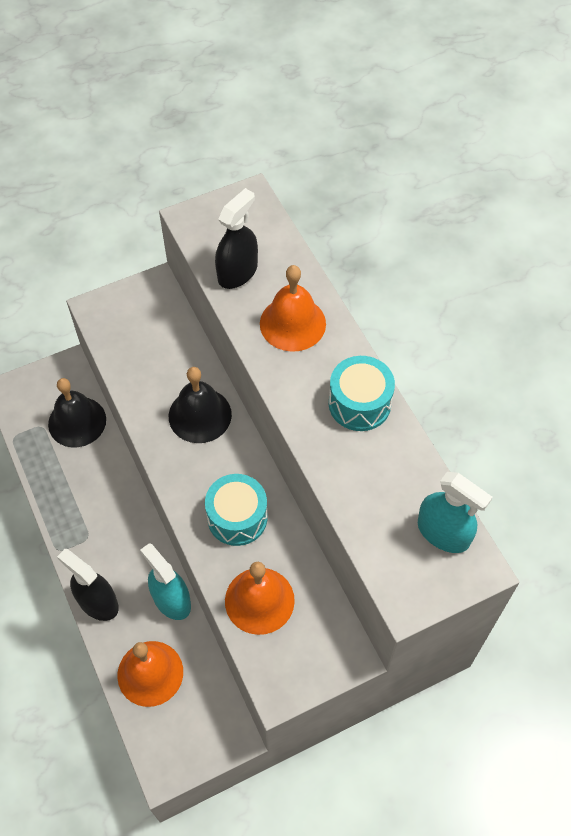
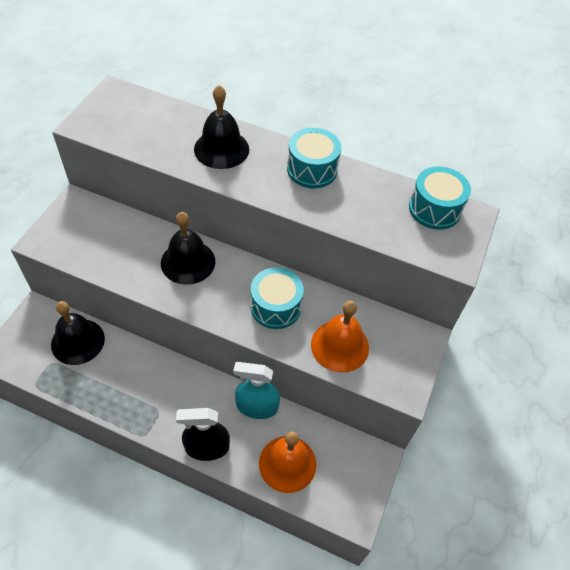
camera: 45 degrees left, 5 degrees down
black spray bottle [215,188,258,289] -> none
orange bell [260,265,326,352] -> black bell [194,85,249,169]
turquoise spray bottle [418,472,493,553] -> turquoise drum [409,166,471,230]

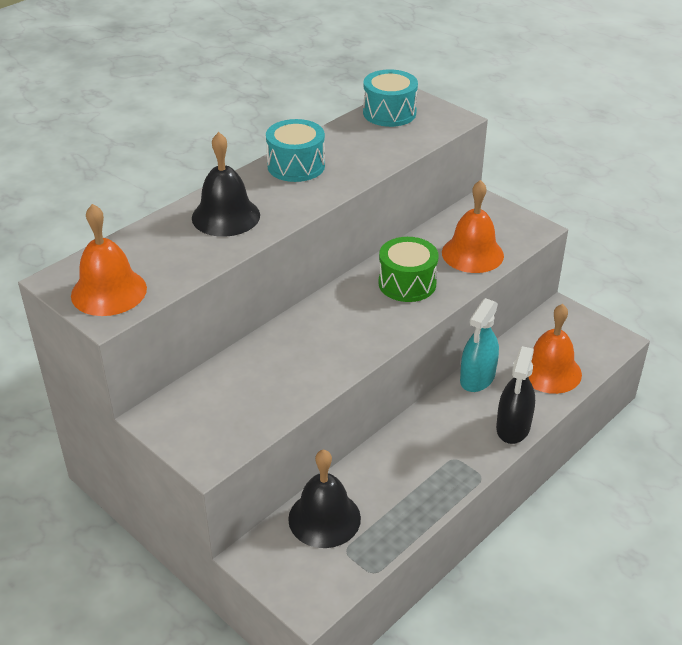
camera: 65 degrees left, 15 degrees down
black bell [161,212,215,285] -> none
turquoise drum [250,267,304,329] -> green drum [378,237,439,302]
none -> orange bell [71,204,147,316]

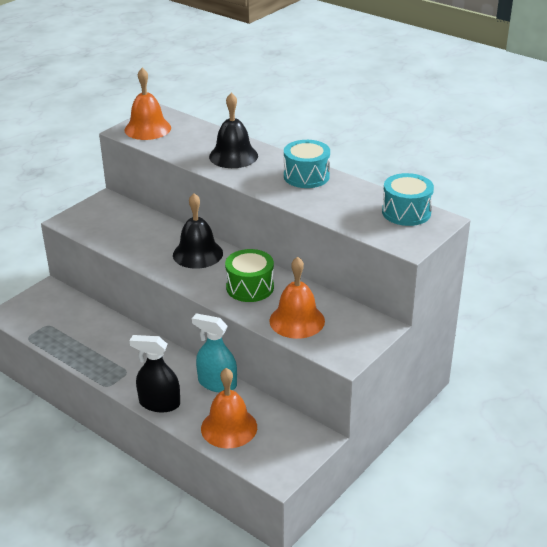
camera: 85 degrees right, 5 degrees down
black bell [288,449,361,548] -> black bell moved to [173,193,223,269]

